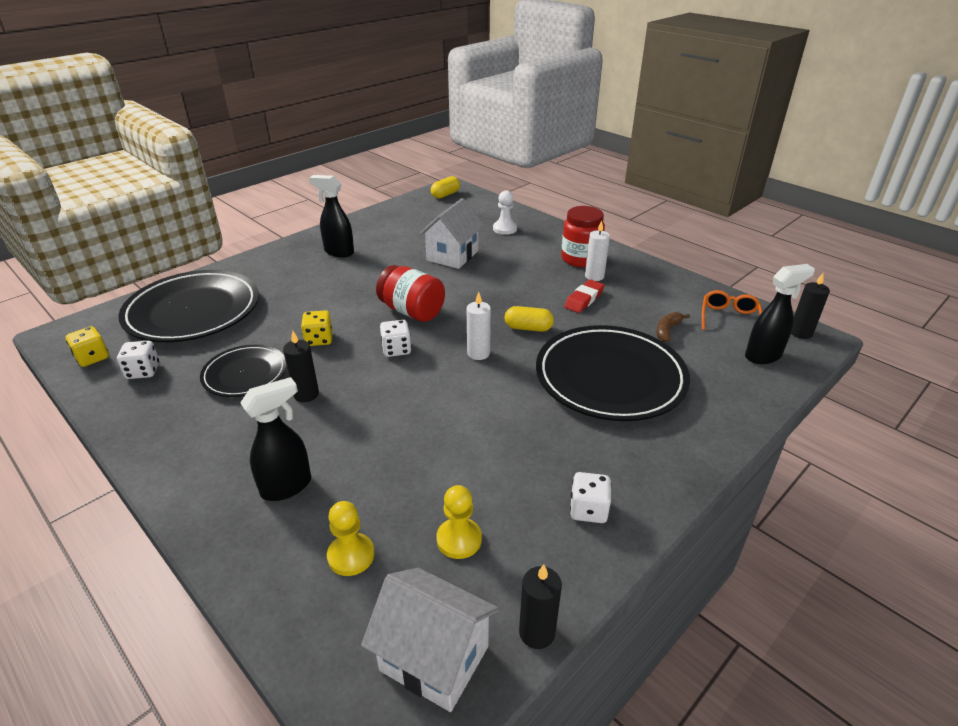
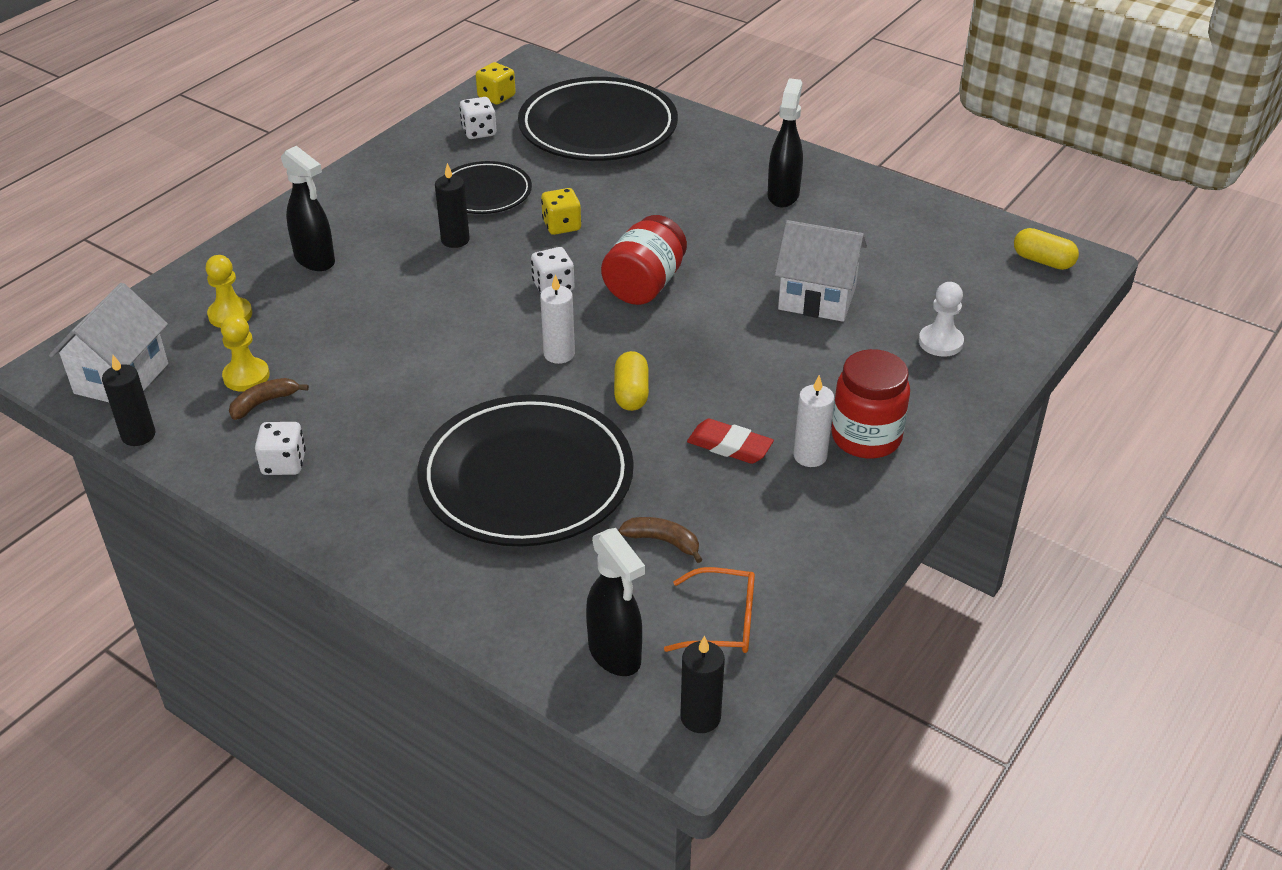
camera: 80 degrees right, 5 degrees up
none -> brown banana [229,378,309,420]

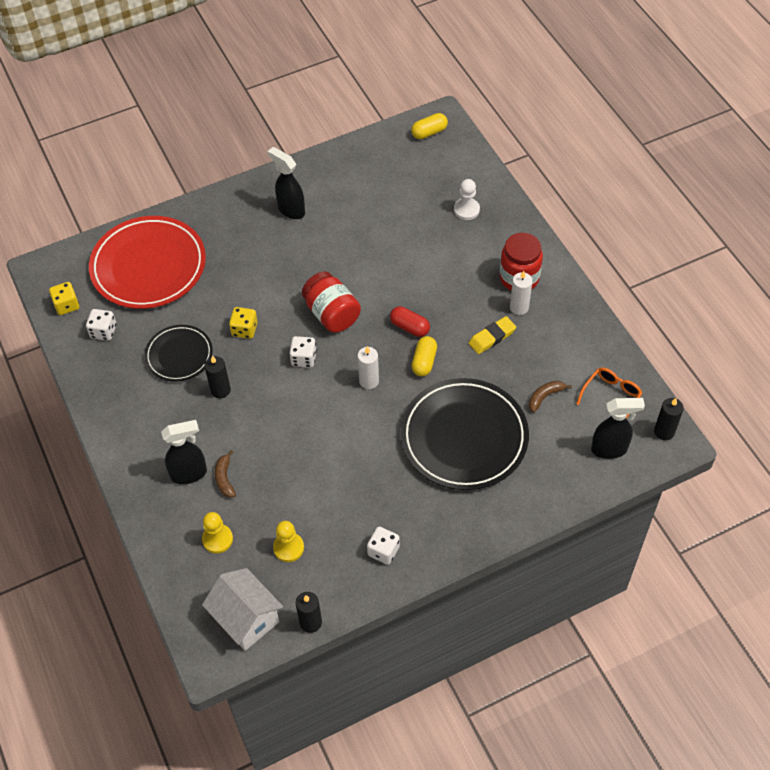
camera: 60 degrees left, 15 degrees up
brown banana [229,378,309,420] -> brown banana moved to [215,450,236,498]
black plate [518,77,678,161] -> red plate [89,216,206,309]
yellow capsule [614,351,649,411] -> yellow capsule turned 75 degrees clockwise [412,336,437,376]
red eraser [687,419,774,464] -> yellow eraser [469,316,516,354]
white house [775,220,867,322] -> none
none -> red capsule [390,306,430,337]

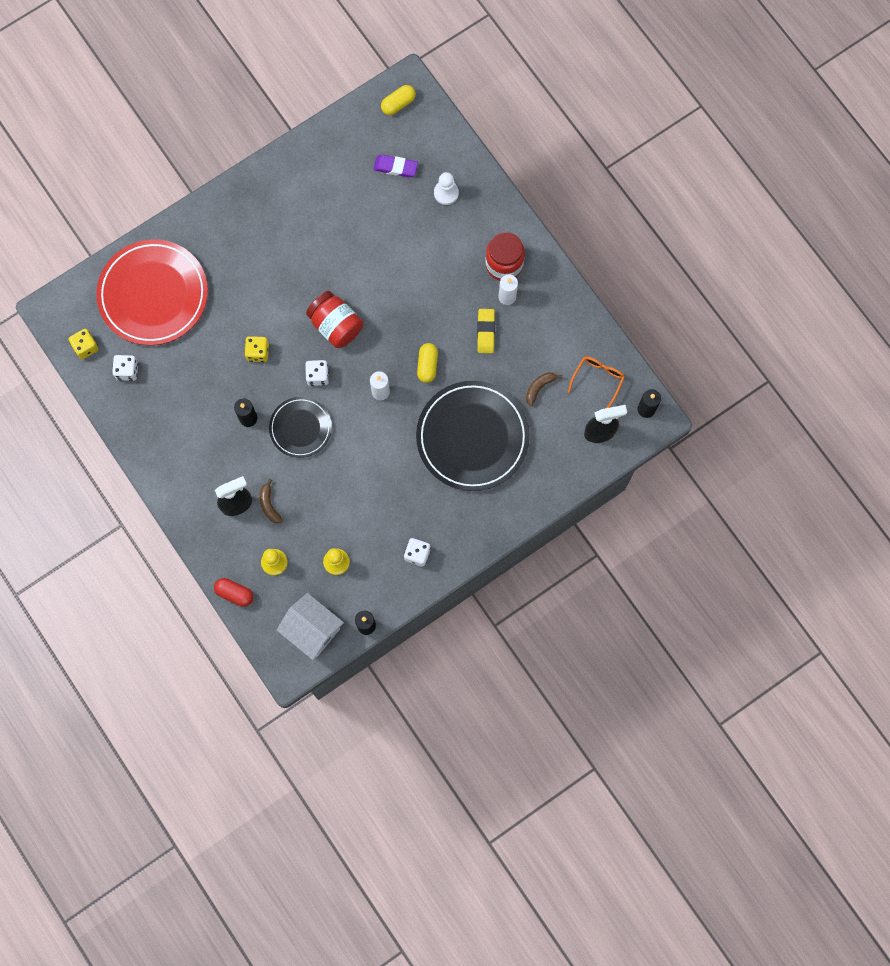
camera: 10 degrees left, 20 degrees up
black plate [145,325,213,382] -> black plate moved to [269,397,332,458]
black spray bottle [268,147,305,219] -> none
red capsule [390,306,430,337] -> red capsule moved to [214,578,254,607]
yellow eraser [469,316,516,354] -> yellow eraser turned 45 degrees counterclockwise [477,309,495,353]
none -> purple eraser [374,155,418,177]

